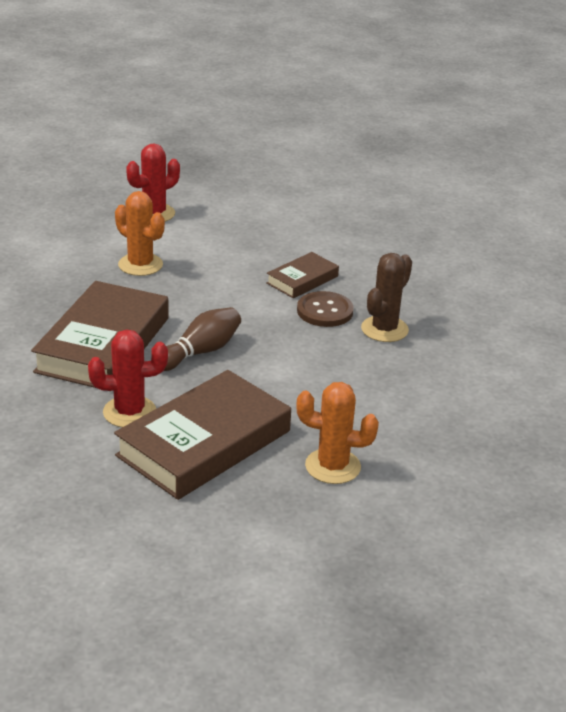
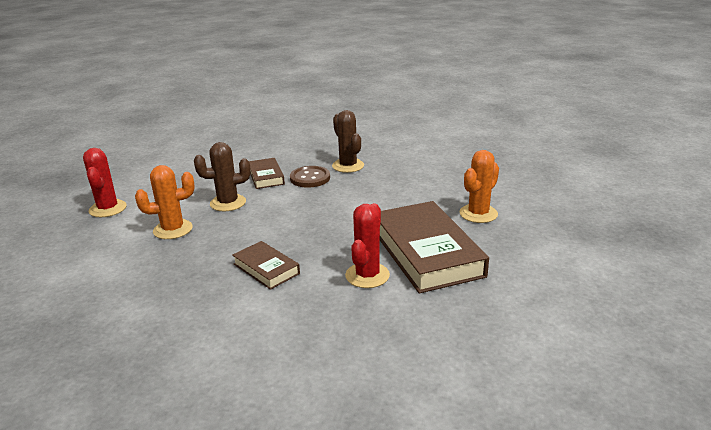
camera: 60 degrees left, 5 degrees down
brown book [31,281,169,388] -> brown book [232,241,300,290], size x0.51
brown bowling pin [164,307,241,371] -> none
none -> brown cactus [194,142,251,211]

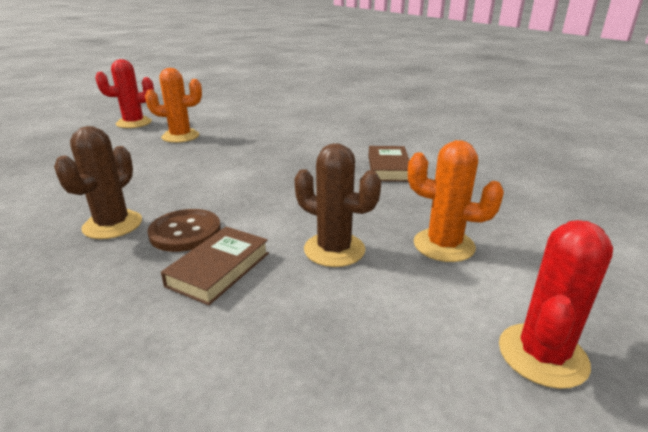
camera: 135 degrees left, 0 degrees up
red cactus [345,203,390,288] -> red cactus moved to [95,59,154,128]
brown book [380,201,489,294] -> none

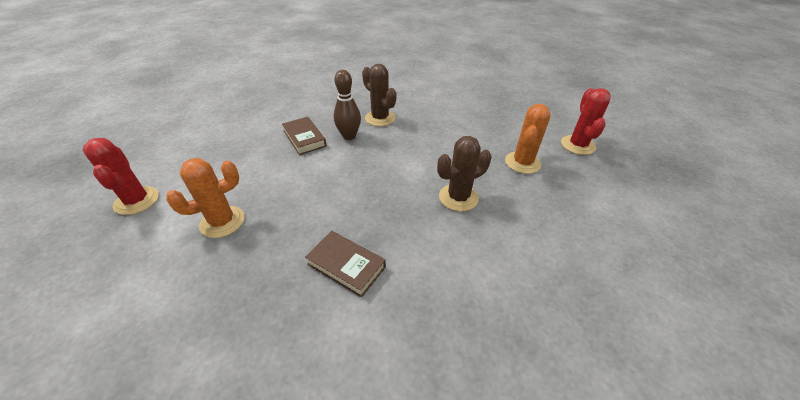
camera: 120 degrees right, 15 degrees up
brown button [147,209,221,252] -> brown bowling pin [334,70,361,140]
brown cactus [295,143,381,267] -> brown cactus moved to [437,136,491,211]

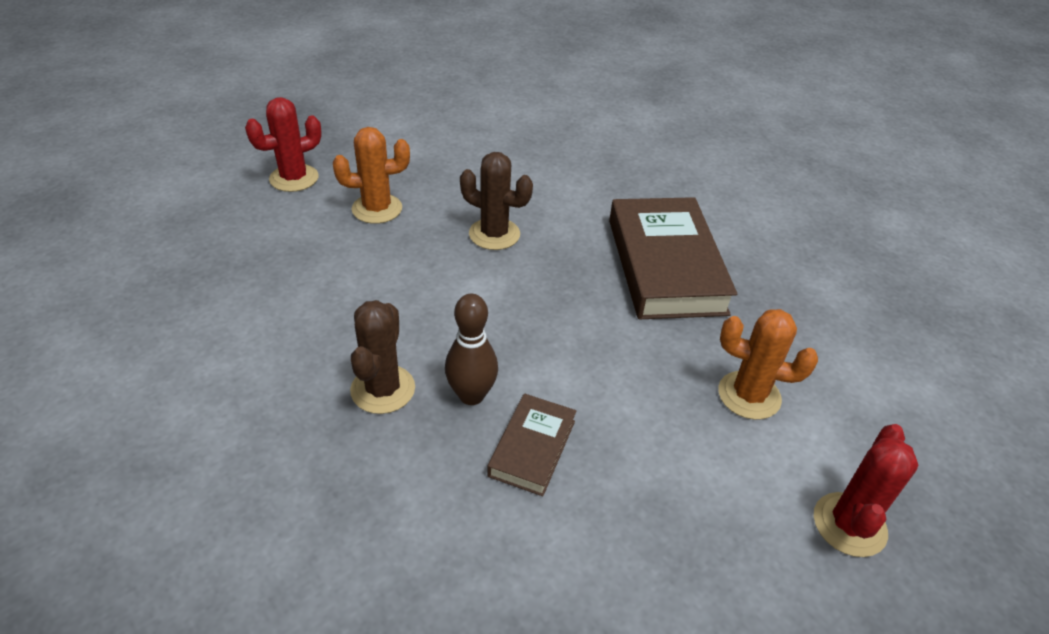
camera: 130 degrees left, 0 degrees up
brown book [305,231,386,298] -> brown book [609,197,737,319], size x1.97

